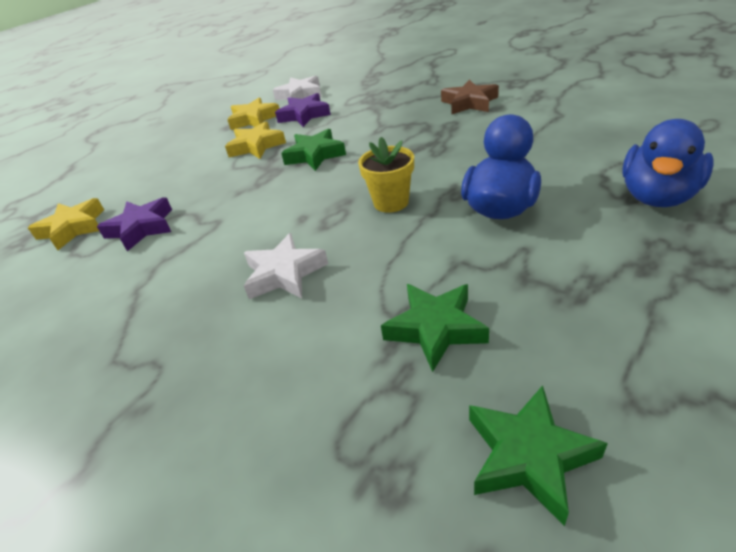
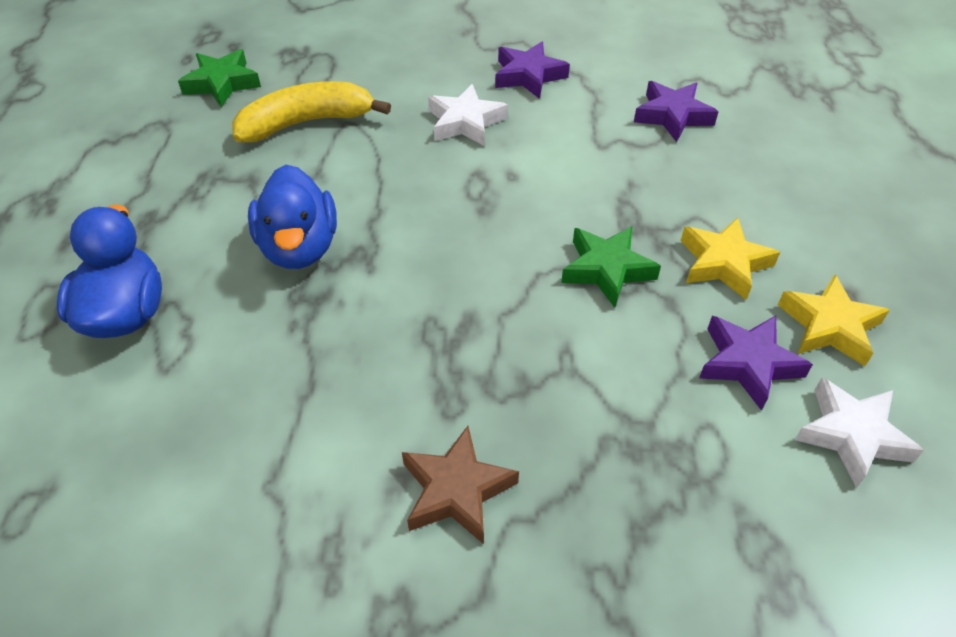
camera: 140 degrees right, 10 degrees up
yellow star [28,198,104,250] -> none
yellow flower pot [358,137,414,213] -> none
green star [381,284,489,372] -> yellow banana [232,81,391,142]
none -> purple star [495,42,570,99]

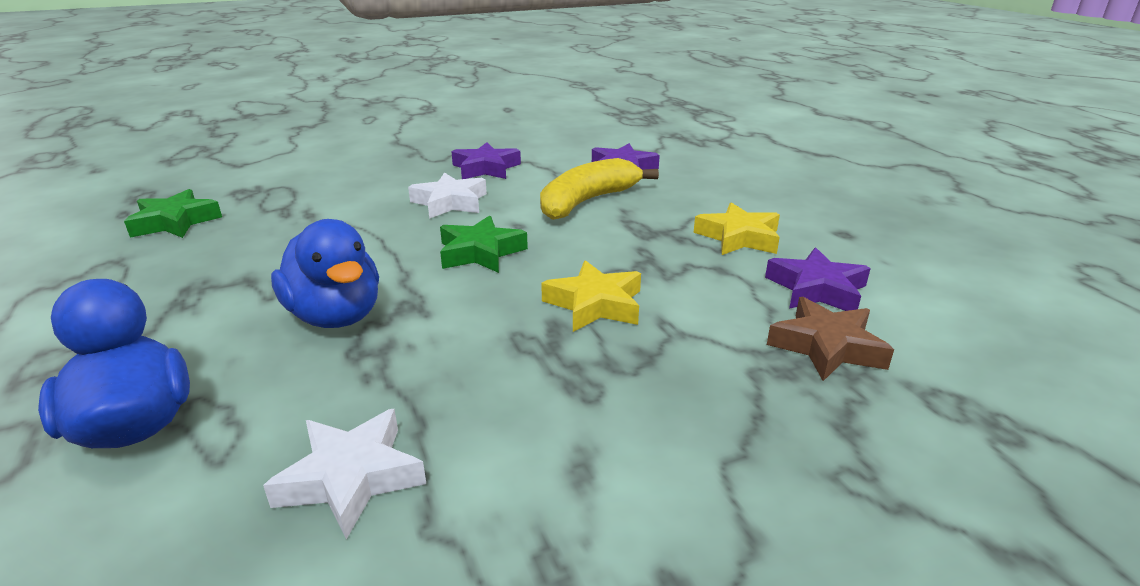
camera: 25 degrees left, 20 degrees down
yellow banana [232,81,391,142] -> yellow banana moved to [540,158,659,220]
brown star [402,426,519,544] -> brown star moved to [767,297,894,381]
green star [561,226,661,308] -> green star moved to [440,215,528,273]
yellow star [778,275,890,366] -> yellow star moved to [541,260,641,332]
white star [795,377,924,488] -> white star moved to [263,409,426,539]

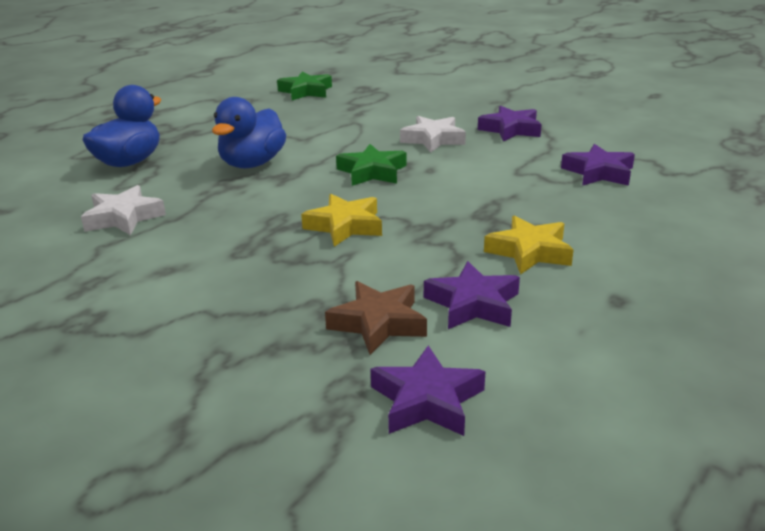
camera: 60 degrees right, 0 degrees up
yellow banana [540,158,659,220] -> none
none -> purple star [371,345,486,436]

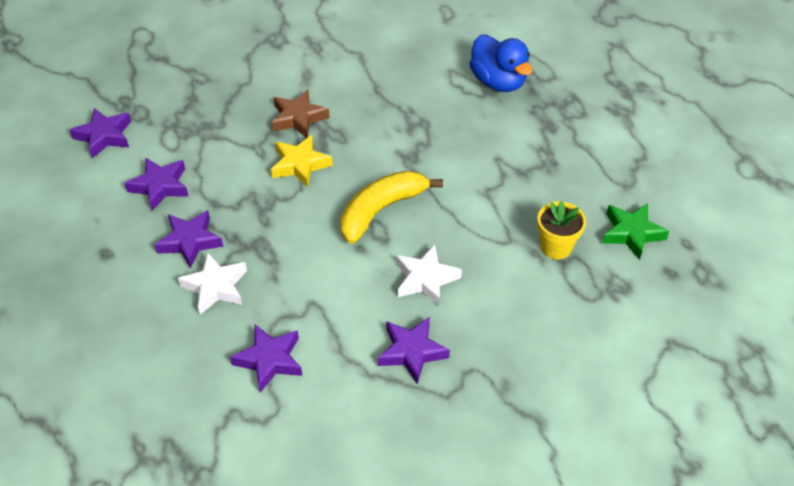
camera: 115 degrees right, 20 degrees up
white star [81,185,166,235] -> white star moved to [178,252,247,315]
blue duck [212,97,286,168] -> none
brown star [325,281,427,355] -> brown star moved to [272,90,330,138]
green star [336,144,406,186] -> yellow banana [340,171,443,244]
yellow star [484,215,573,275] -> purple star [155,210,223,269]
none -> yellow flower pot [537,201,586,259]

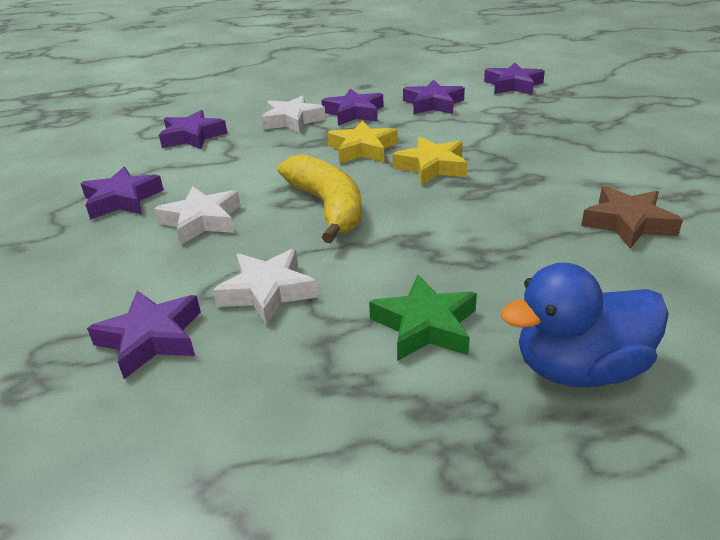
camera: 110 degrees right, 15 degrees down
brown star [272,90,330,138] -> brown star moved to [581,186,683,249]
yellow flower pot [537,201,586,259] -> purple star [87,291,201,379]
green star [602,203,669,260] -> green star moved to [369,275,477,361]
none -> white star [213,249,318,326]
none -> yellow star [327,120,398,164]

